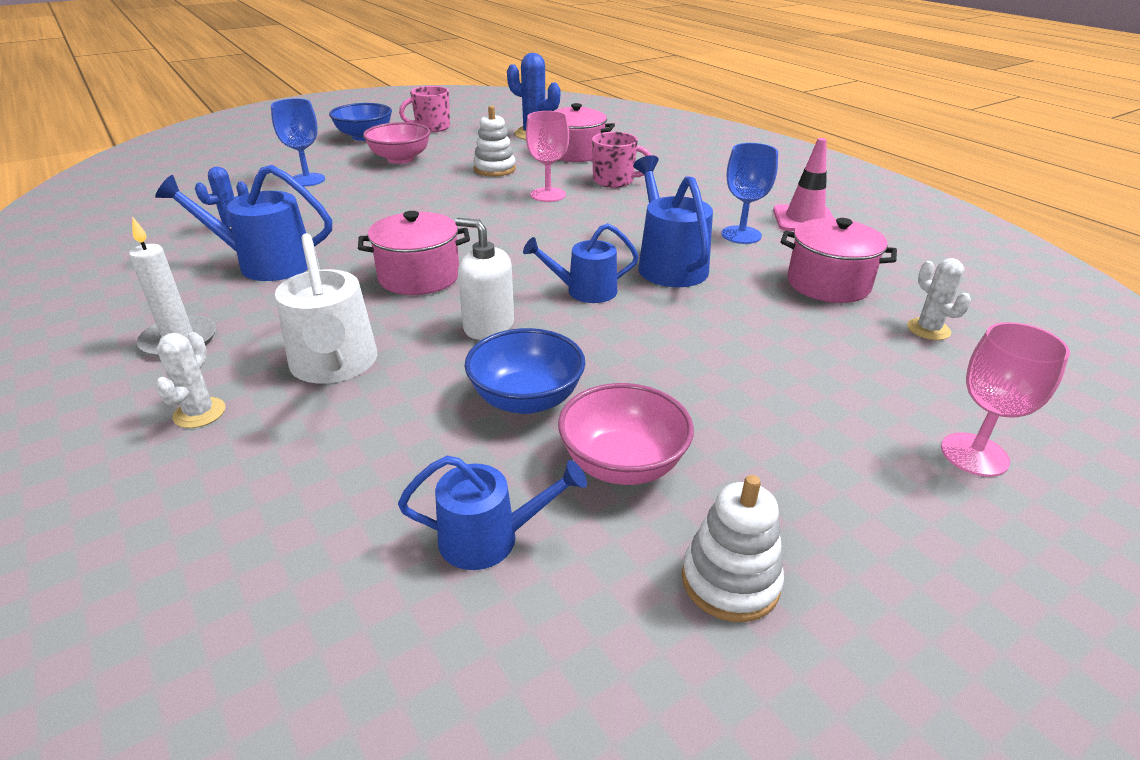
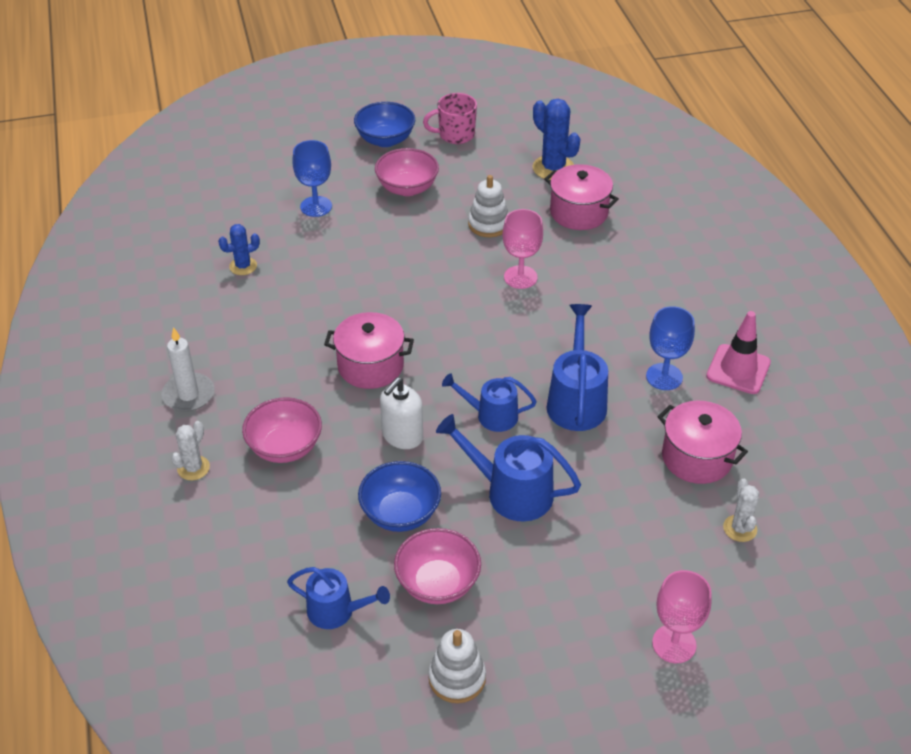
camera: 20 degrees right, 10 degrees up
blue watering can [155,165,332,281] -> blue watering can moved to [436,414,581,521]
white watering can [275,233,377,384] -> pink bowl [242,397,322,463]
white soap dispenser [455,218,514,340] -> white soap dispenser turned 105 degrees counterclockwise [380,377,423,449]
pink mug [592,132,651,188] -> none

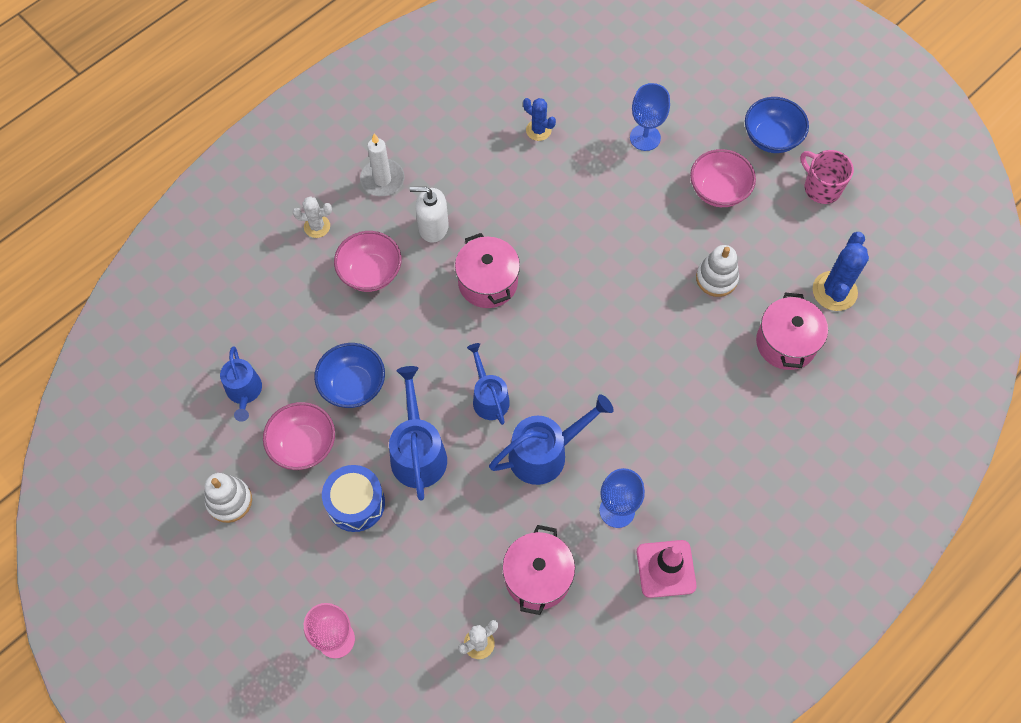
camera: 60 degrees right, 20 degrees up
white soap dispenser [380,377,423,449] -> white soap dispenser moved to [410,187,449,243]
pink goblet [502,209,543,289] -> none
none -> blue drum [322,465,385,532]

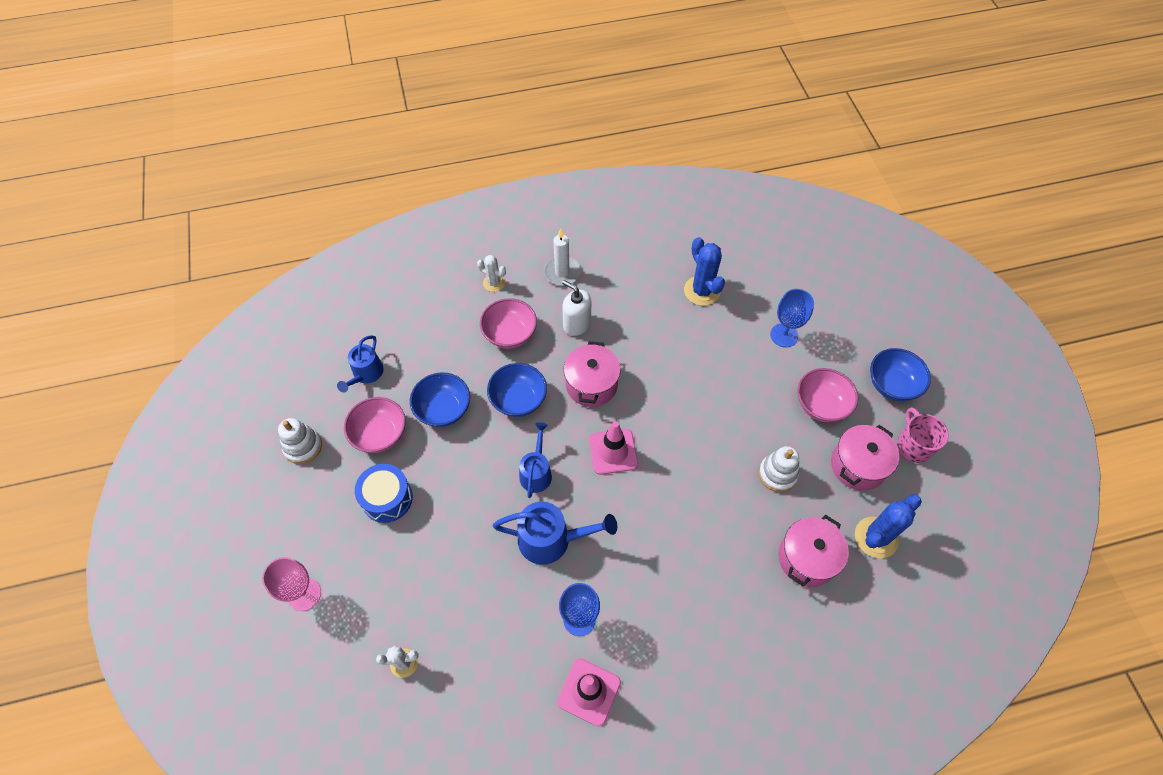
camera: 30 degrees right, 5 degrees down
blue watering can [389,366,447,501] -> none
pink pot [502,525,575,615] -> pink pot moved to [831,425,899,491]
blue cactus [523,98,556,141] -> blue cactus [684,237,725,306], size x1.66
none -> blue bowl [487,363,547,417]
none -> pink traffic cone [589,421,638,475]

